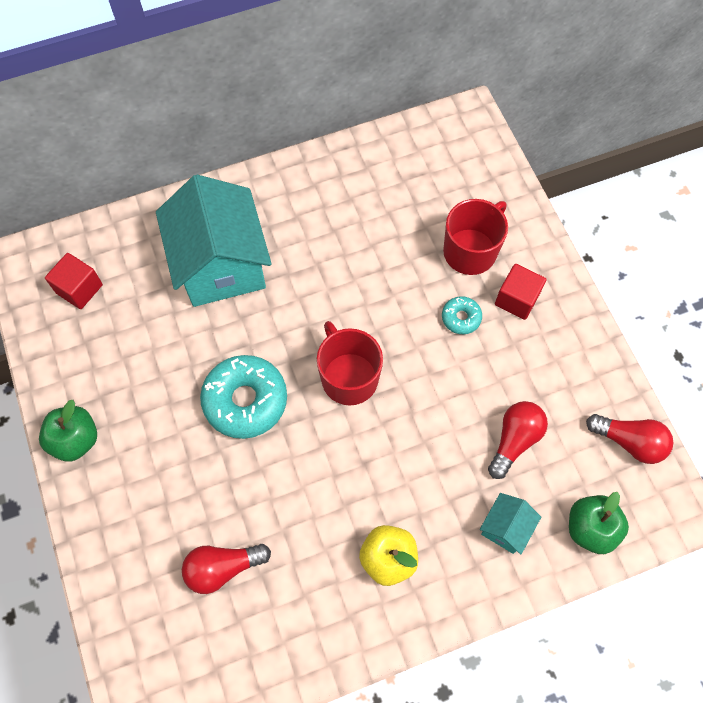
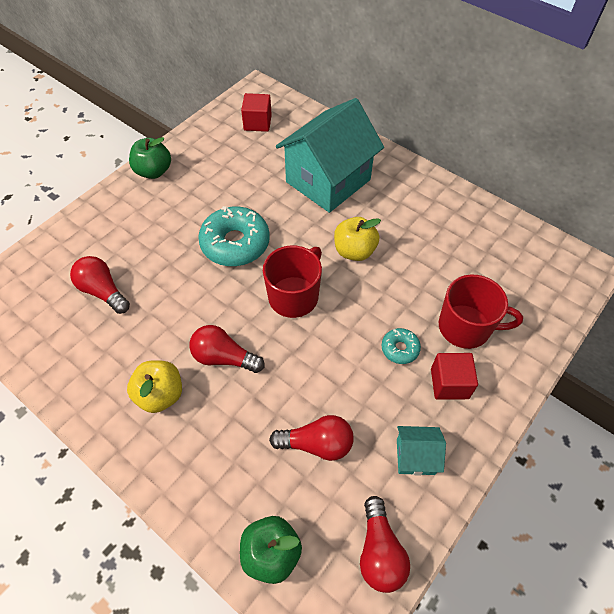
camera: 60 degrees right, 10 degrees down
turquoise house [480,493,541,554] -> turquoise house moved to [397,426,446,476]
none -> red light bulb [190,325,264,373]
none -> yellow apple [334,217,381,261]

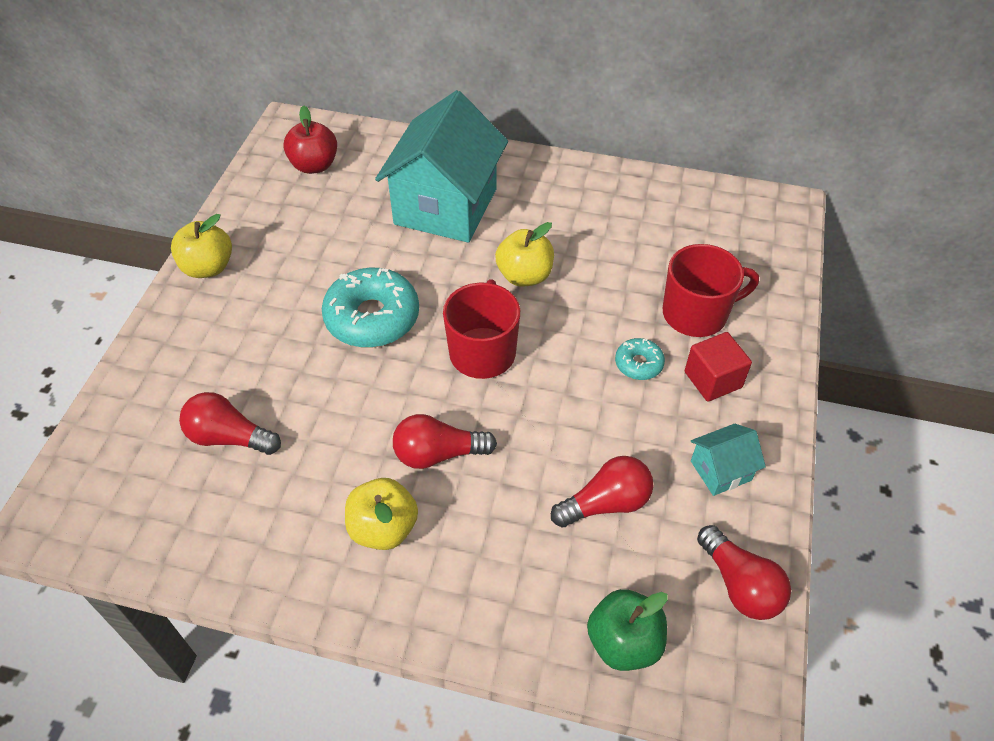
camera: 25 degrees left, 5 degrees down
green apple [129,137,171,179] -> yellow apple [171,214,232,278]
red cube [241,93,272,132] -> red apple [284,105,337,174]

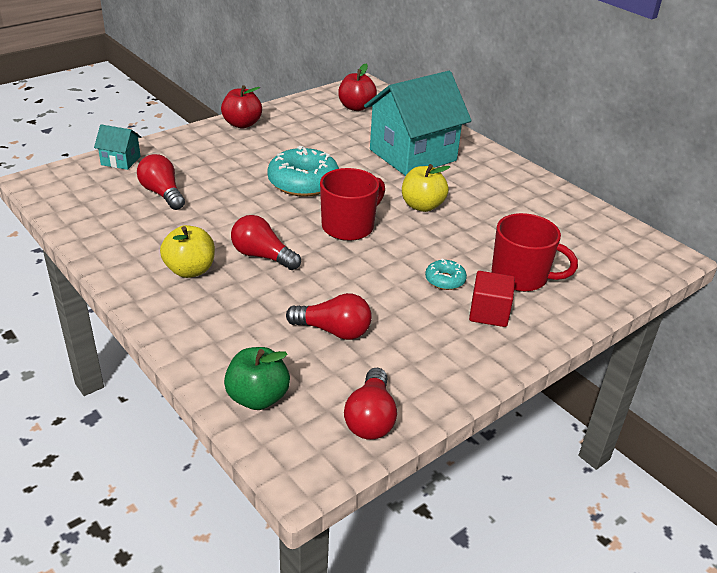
camera: 35 degrees right, 15 degrees down
yellow apple [171,214,232,278] -> red apple [221,85,262,128]
turquoise house [691,424,766,496] -> turquoise house moved to [94,125,141,170]

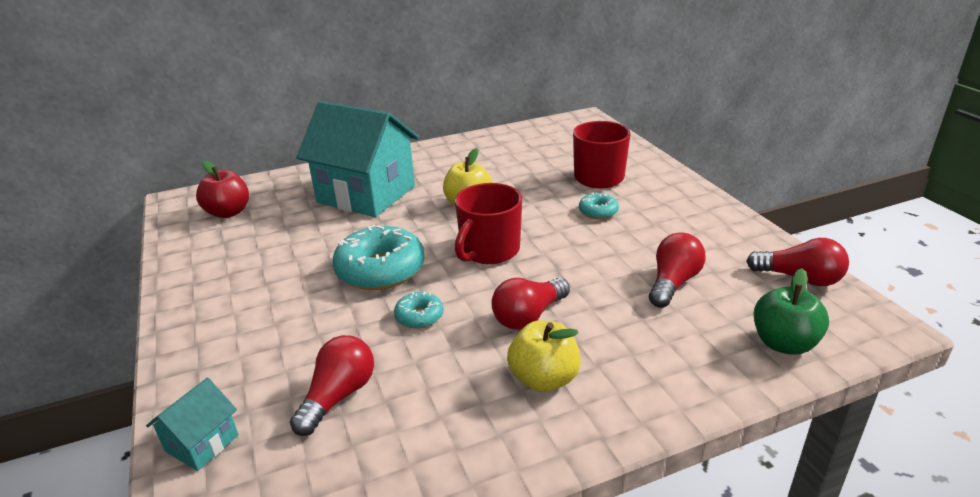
camera: 70 degrees left, 5 degrees down
red light bulb [137,154,185,210] -> red light bulb turned 135 degrees clockwise [290,335,374,436]
red apple [221,85,262,128] -> none
red mug [320,168,385,241] -> red mug turned 120 degrees counterclockwise [455,183,522,264]
turquoise house [364,71,472,176] -> turquoise house turned 45 degrees counterclockwise [296,101,419,217]
red cube [469,271,515,327] -> none
none -> turquoise donut [394,292,443,329]

